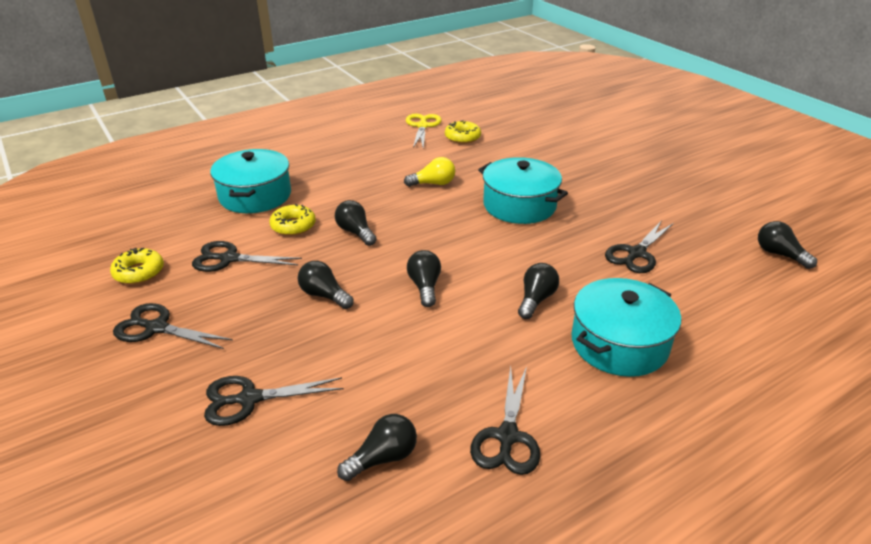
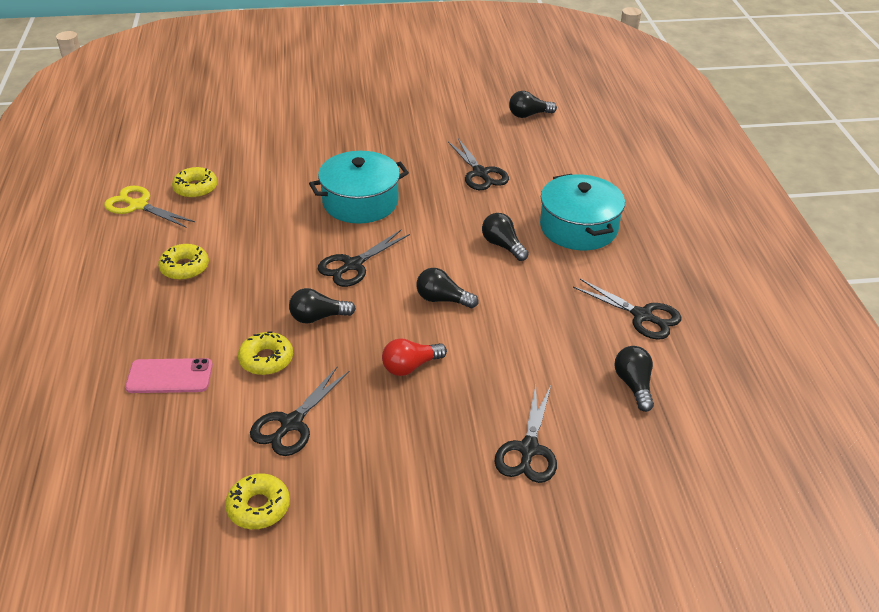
camera: 65 degrees left, 5 degrees up
black scissors [113,303,233,349] -> black scissors moved to [318,230,410,287]
turquoise pot [210,149,291,213] -> pink phone [125,358,213,393]
black light bulb [298,261,354,309] -> red light bulb [382,338,447,376]
yellow light bulb [404,157,455,187] -> none
none -> yellow donut [158,244,209,280]

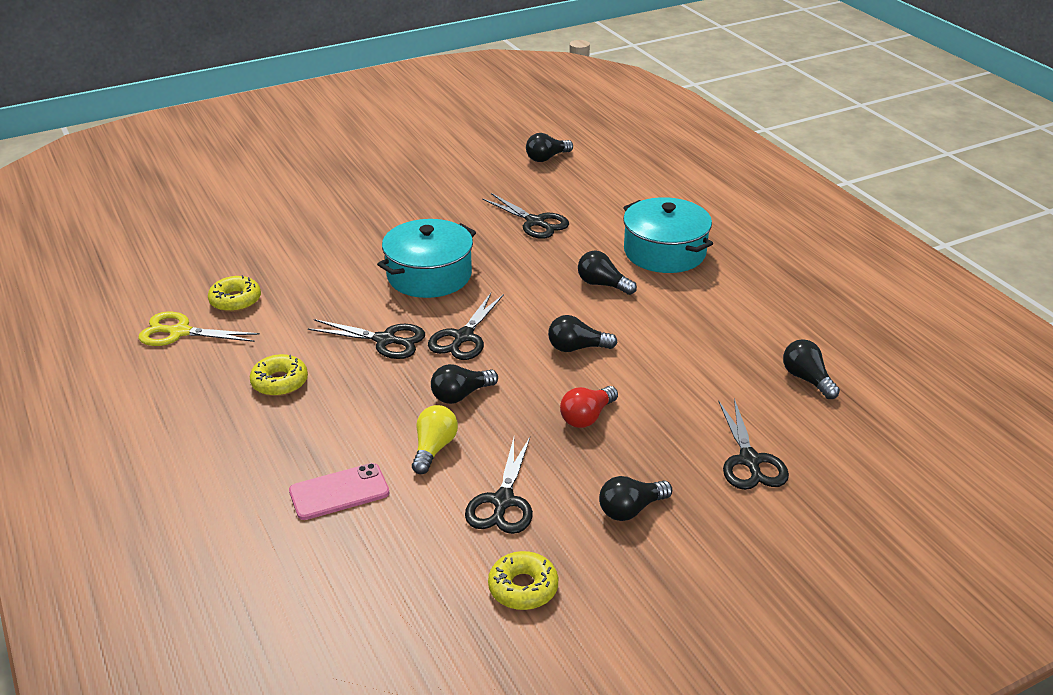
camera: 20 degrees left, 5 degrees down
yellow donut [238,331,293,375] -> yellow light bulb [412,405,458,474]
black scissors [573,279,682,340] -> black scissors moved to [308,319,425,359]
none -> black light bulb [599,476,672,521]

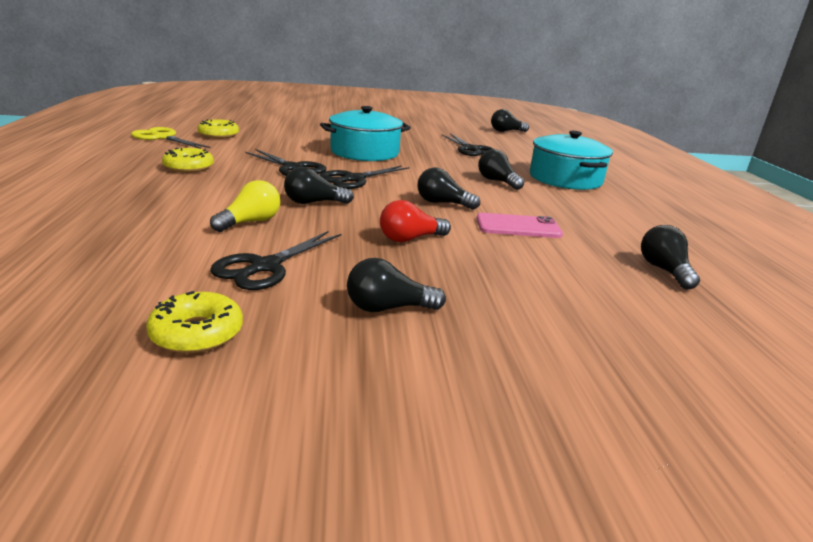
camera: 20 degrees right, 10 degrees down
pink phone [289,463,389,520] -> pink phone moved to [477,213,563,238]
black scissors [718,399,789,490] -> none

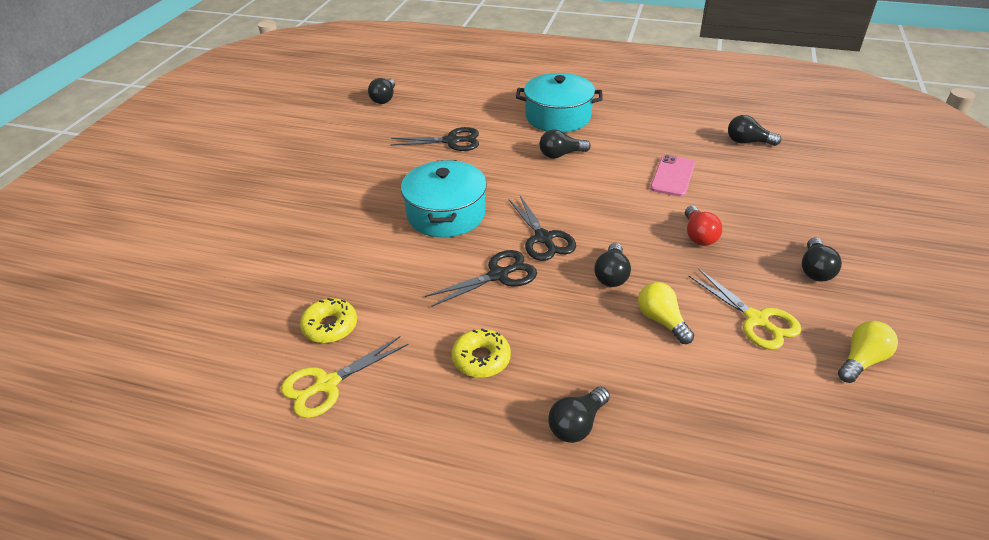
camera: 65 degrees left, 15 degrees up
yellow donut [146,291,243,353] -> yellow light bulb [838,321,898,383]
black scissors [210,231,342,290] -> yellow scissors [688,269,801,350]
black light bulb [417,167,480,210] -> black light bulb moved to [548,387,610,443]

